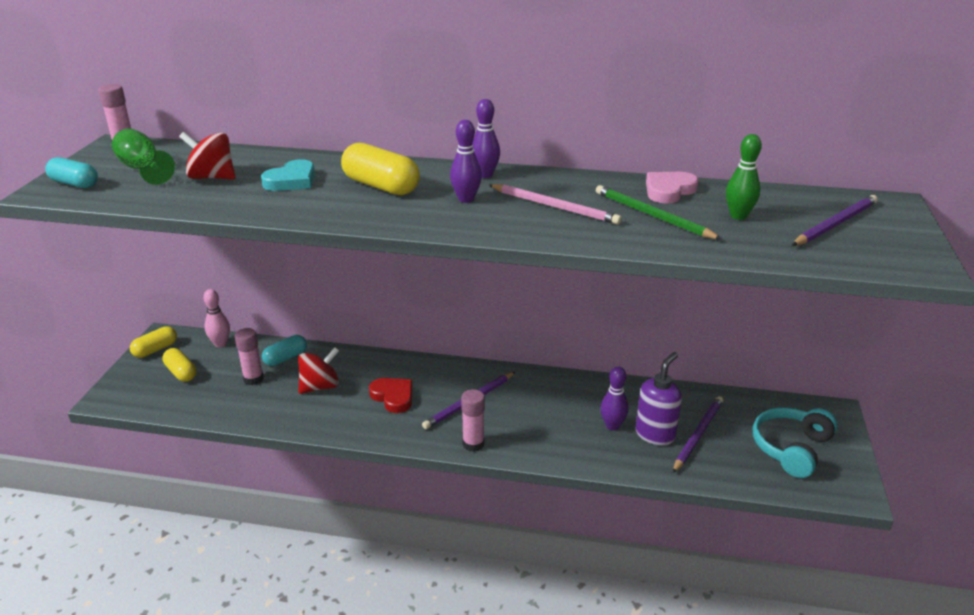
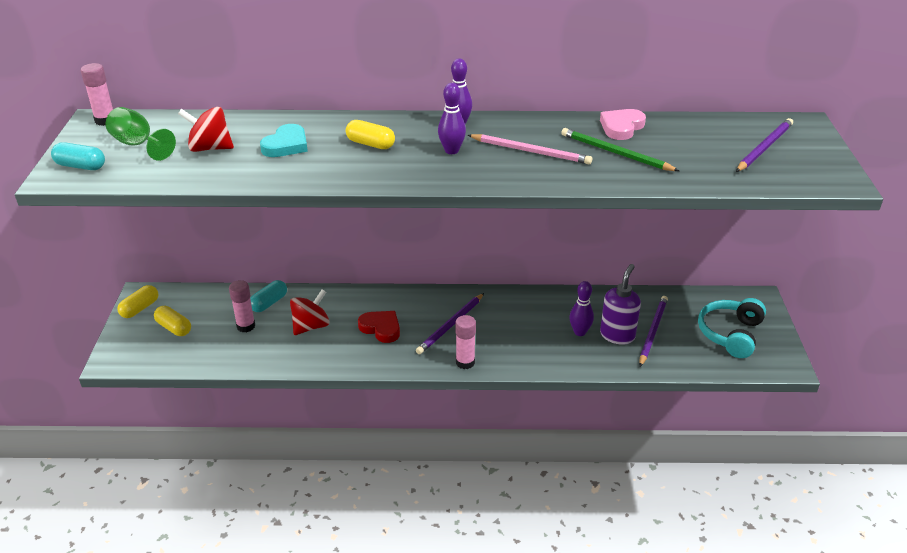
camera: 10 degrees left, 5 degrees up
pink bowling pin [203,289,230,347] -> none
yellow capsule [341,143,420,195] -> yellow capsule [346,120,395,149], size x0.64
green bowling pin [726,134,762,220] -> none

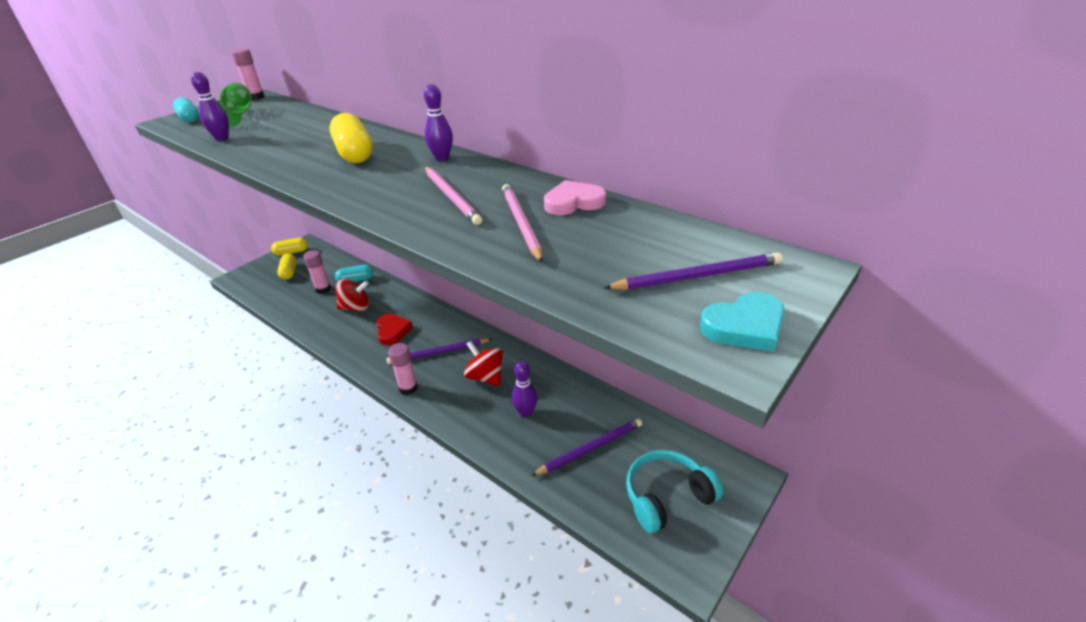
camera: 40 degrees right, 0 degrees up
red spinning top [178,107,234,152] -> red spinning top moved to [464,341,503,386]
turquoise heart [260,124,308,157] -> turquoise heart moved to [700,292,785,352]
yellow capsule [346,120,395,149] -> yellow capsule [329,113,373,163], size x1.55
purple bowling pin [438,83,466,154] -> purple bowling pin moved to [191,72,229,141]
green pencil [561,128,679,171] -> pink pencil [502,184,543,262]
purple soap dispenser [600,264,641,345] -> none

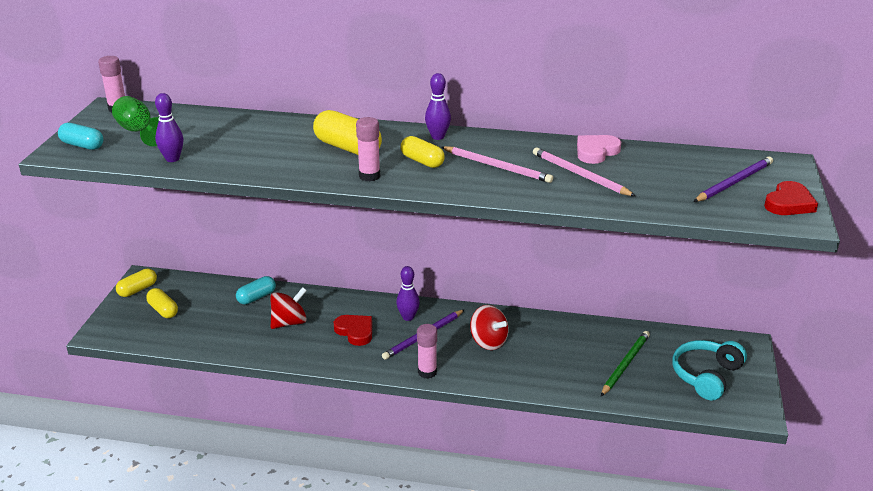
camera: 30 degrees left, 5 degrees down
pink glue stick [304,250,331,294] -> pink glue stick moved to [356,117,380,182]
red spinning top [464,341,503,386] -> red spinning top turned 150 degrees counterclockwise [470,305,508,350]
purple bowling pin [512,361,538,417] -> purple bowling pin moved to [396,266,420,321]
purple pencil [531,419,642,476] -> green pencil [601,331,650,396]
turquoise heart [700,292,785,352] -> red heart [764,181,818,215]
none -> yellow capsule [401,136,445,168]

